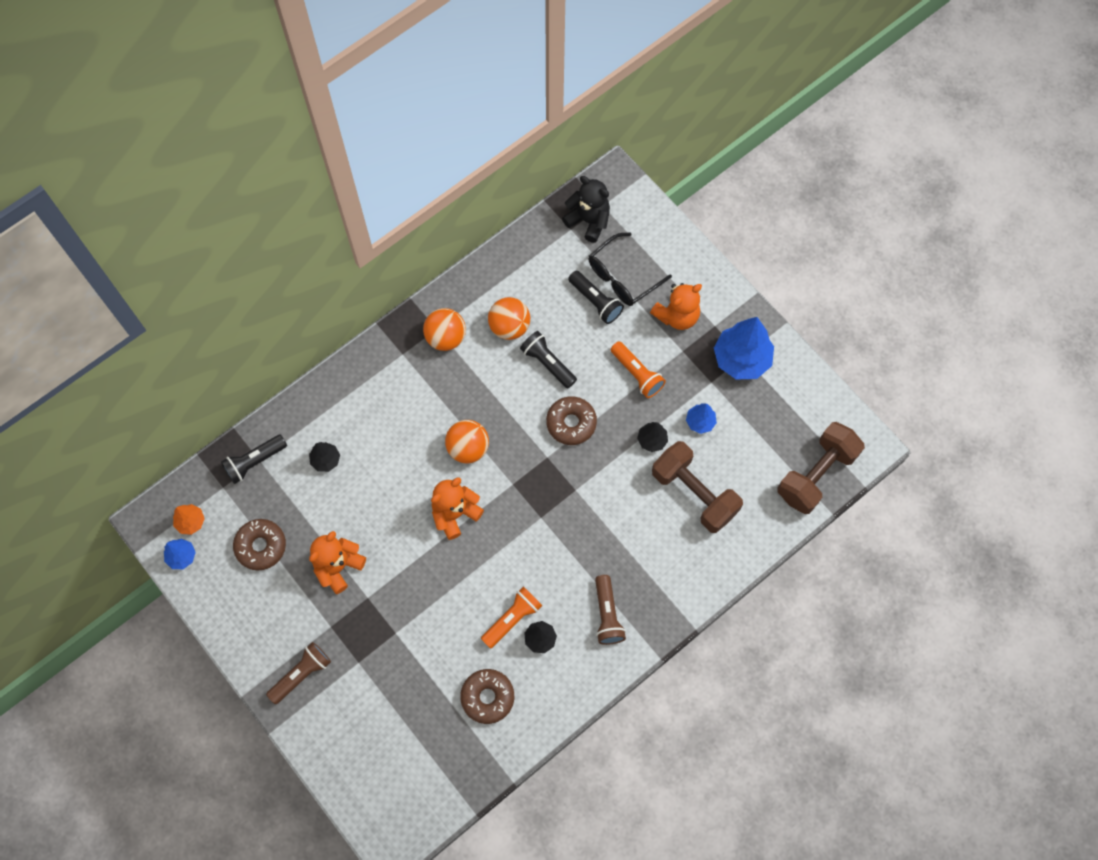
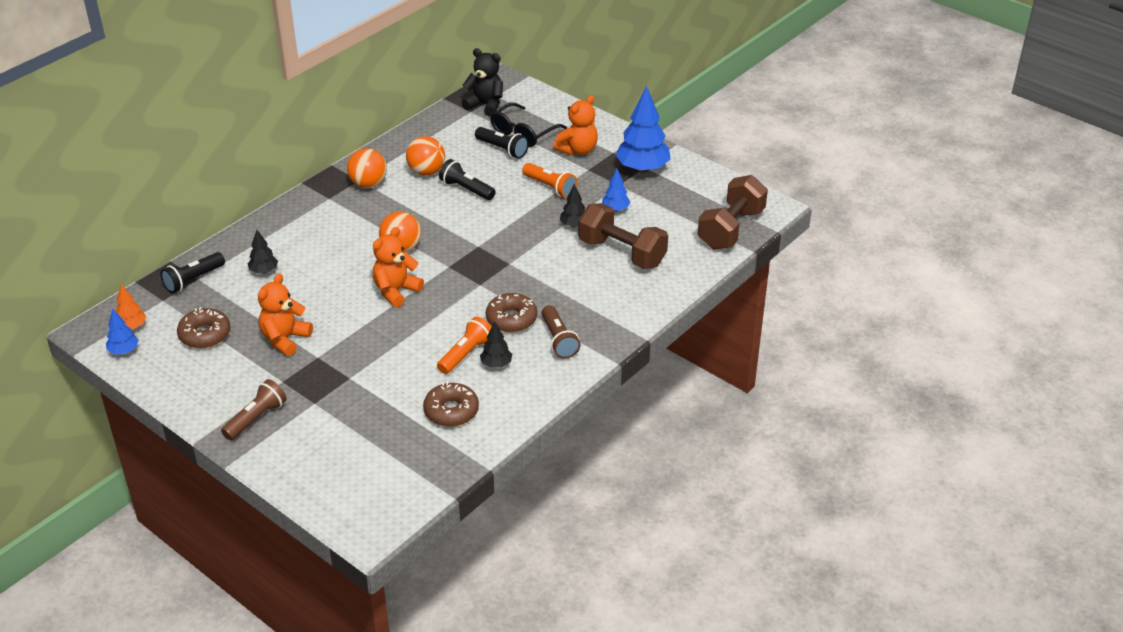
camera: 10 degrees left, 30 degrees down
brown donut [546,396,597,445] -> brown donut moved to [486,293,537,333]

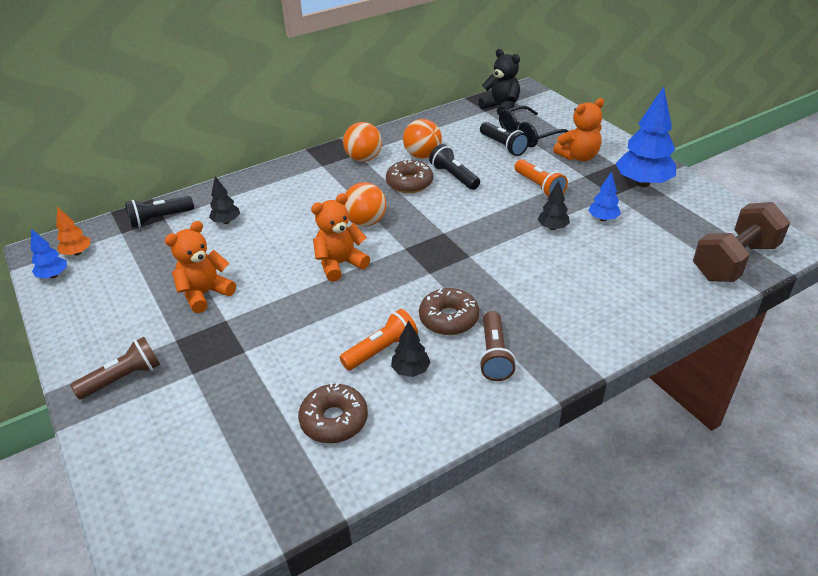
camera: 20 degrees right, 0 degrees up
brown donut [177,307,231,348] -> brown donut moved to [386,159,433,193]
brown dumbbell [578,203,668,269] -> none

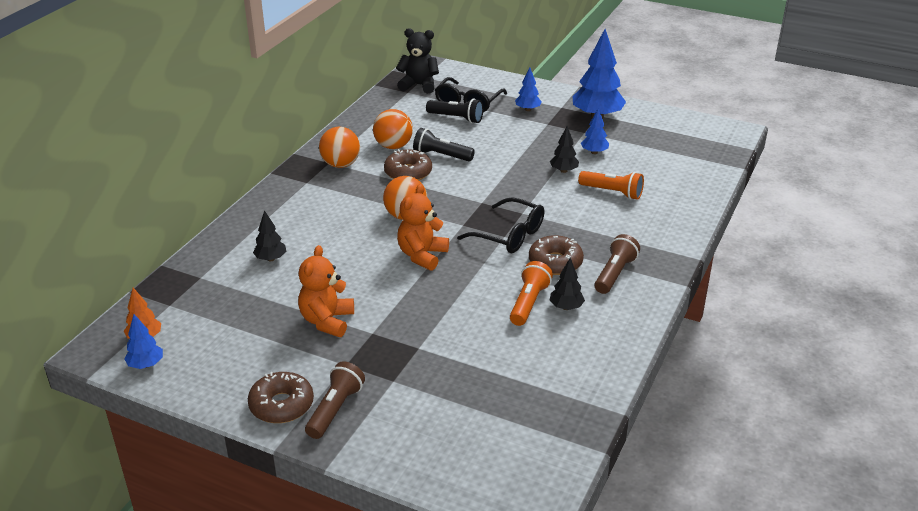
camera: 35 degrees left, 5 degrees down
black flashlight [125,196,194,228] -> none
brown donut [298,382,368,443] -> brown donut moved to [248,372,314,423]
brown flashlight [479,311,516,381] -> brown flashlight turned 120 degrees counterclockwise [595,234,640,294]
orange flashlight [515,159,568,197] -> orange flashlight moved to [578,171,644,200]
orange teddy bear [553,98,604,161] -> blue tree [515,67,542,111]
brown dumbbell [693,202,790,282] -> none
none -> black glasses [457,197,545,253]

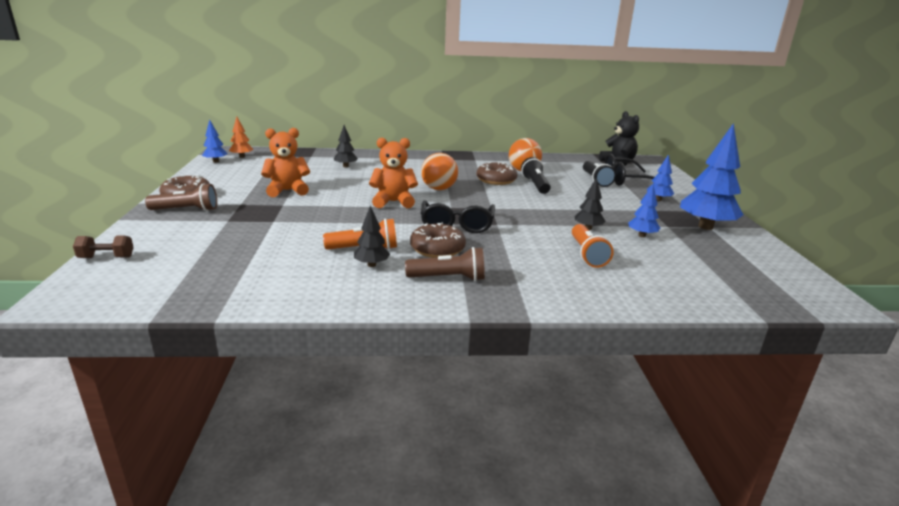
camera: 60 degrees right, 10 degrees down
orange ball [319,127,360,168] -> none
none -> brown dumbbell [73,235,134,258]

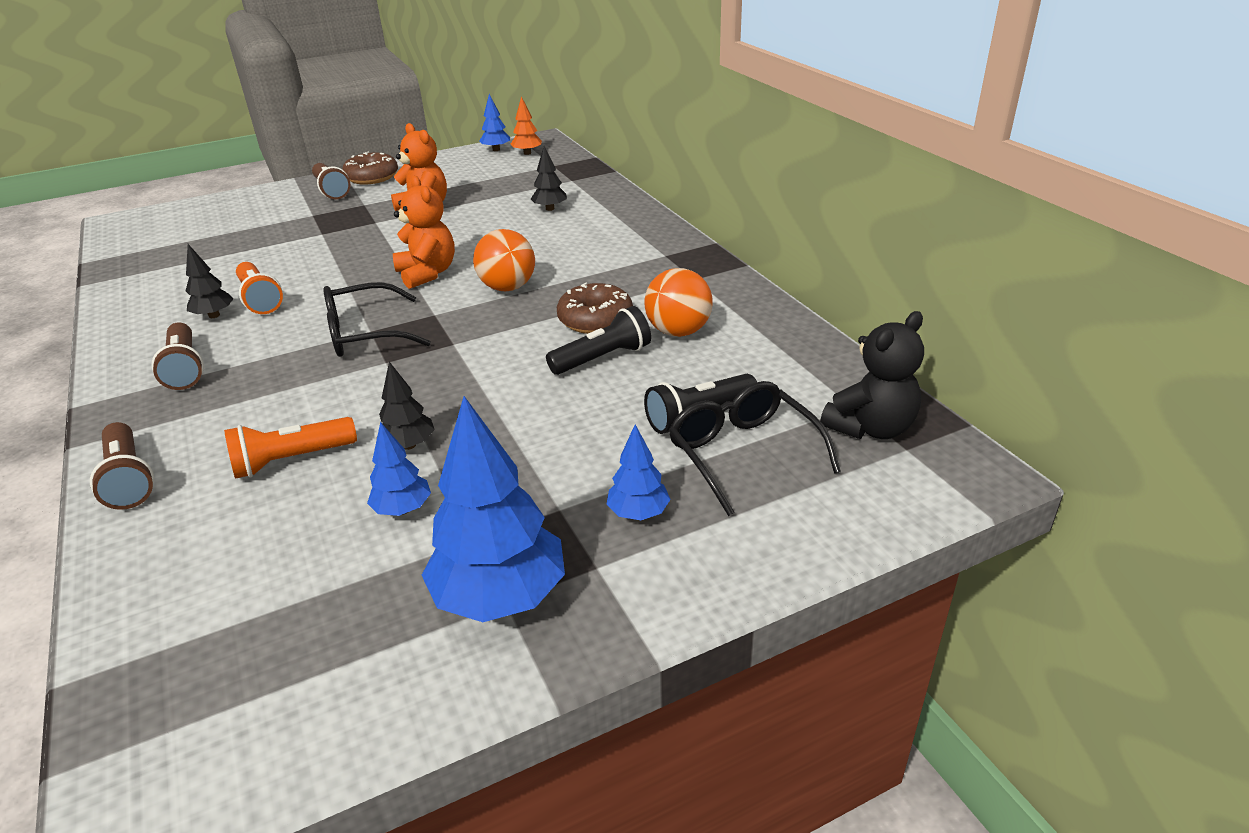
camera: 70 degrees right, 10 degrees up
brown dumbbell [73,235,134,258] -> none
brown donut [410,223,466,258] -> none
none -> brown flashlight [90,422,154,510]

